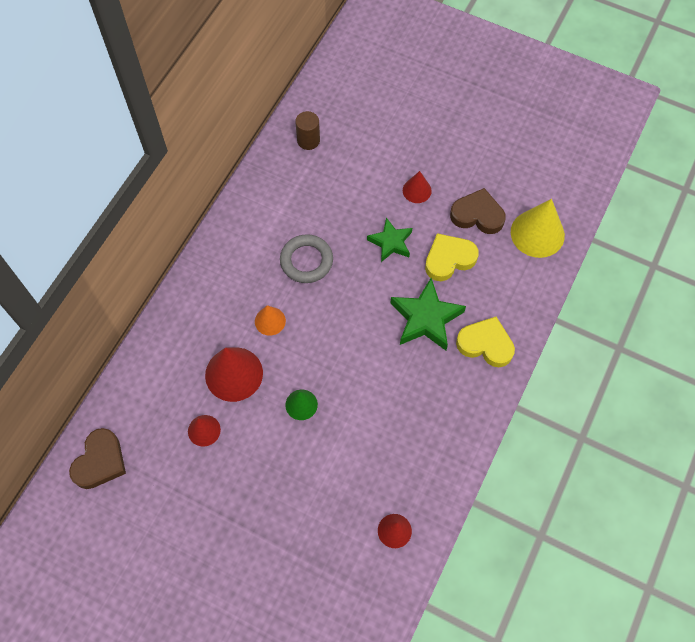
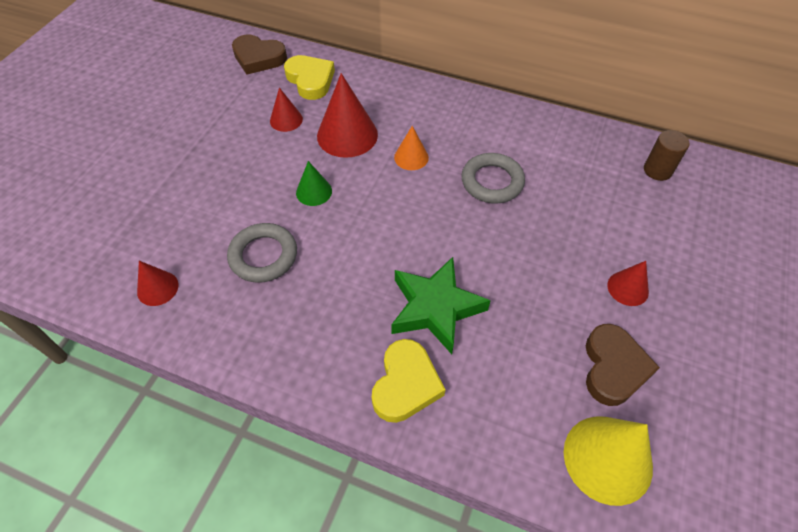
camera: 85 degrees right, 10 degrees down
green star [367,218,412,262] -> none
yellow heart [425,233,479,281] -> yellow heart moved to [284,55,335,100]
none -> grey ring [227,223,297,283]

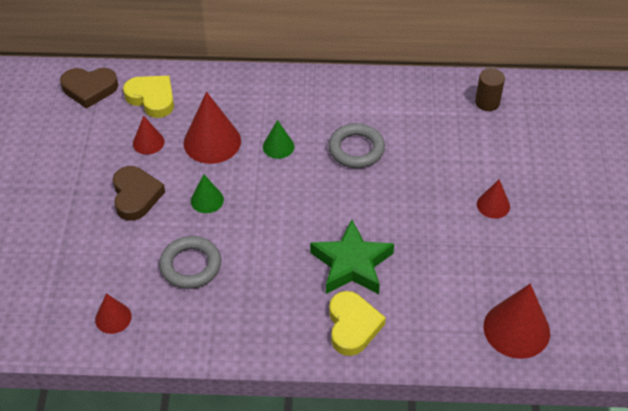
camera: 20 degrees left, 5 degrees down
orange cone [394,126,429,170] -> green cone [263,120,294,159]
yellow cone [564,416,653,506] -> red cone [483,284,550,359]
brown heart [586,324,660,406] -> brown heart moved to [113,166,165,221]

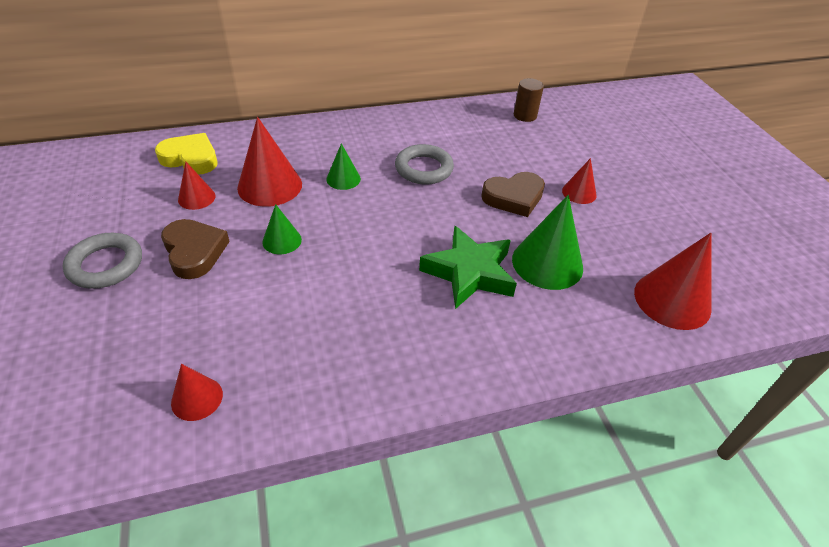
camera: 20 degrees left, 5 degrees down
brown heart [60,68,118,109] -> brown heart moved to [481,172,545,217]
grey ring [159,236,221,289] -> grey ring moved to [63,233,142,289]
yellow heart [329,291,386,356] -> none
none -> green cone [512,195,583,290]

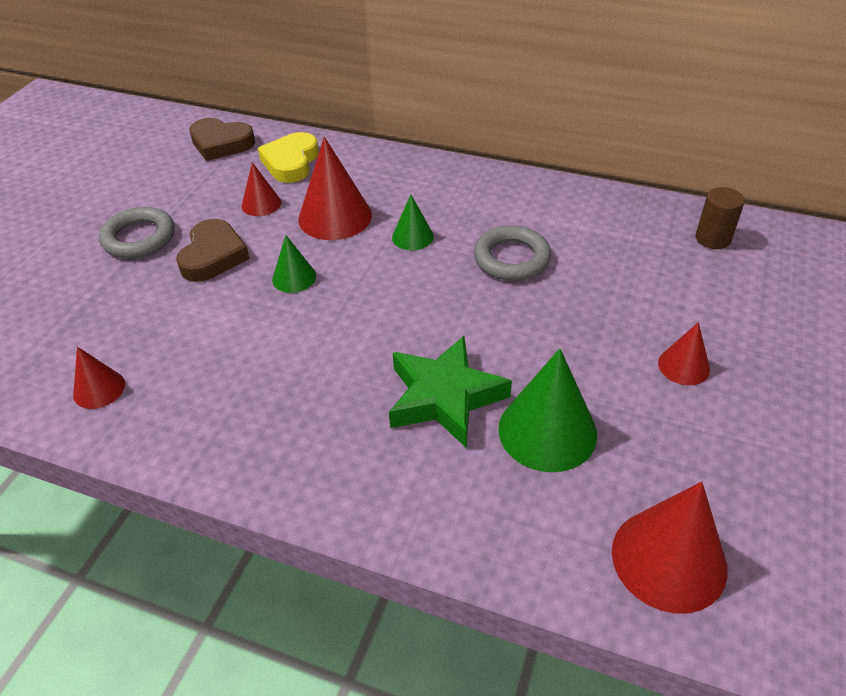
camera: 40 degrees right, 0 degrees up
yellow heart [155,133,217,175] -> yellow heart turned 135 degrees counterclockwise [258,132,319,183]
brown heart [481,172,545,217] -> brown heart moved to [189,118,255,161]

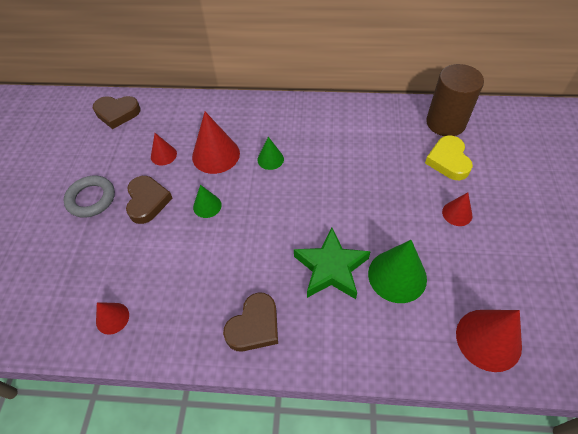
camera: 15 degrees left, 10 degrees up
yellow heart [258,132,319,183] -> yellow heart moved to [425,135,473,180]
grey ring [474,225,551,281] -> none
brown cylinder [696,187,745,249] -> brown cylinder [426,64,484,136], size x1.88
none -> brown heart [223,292,278,352]

